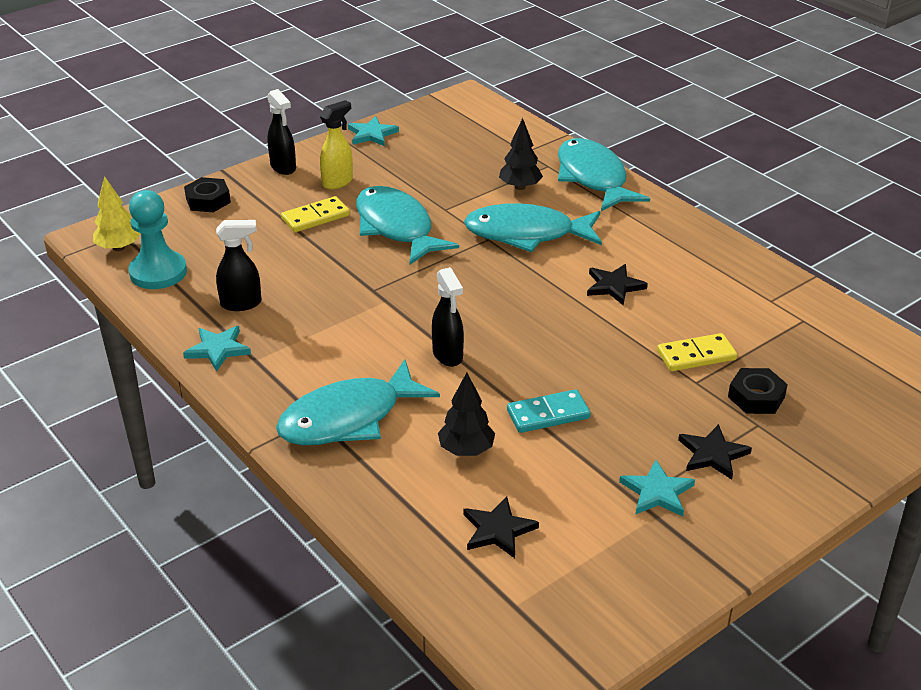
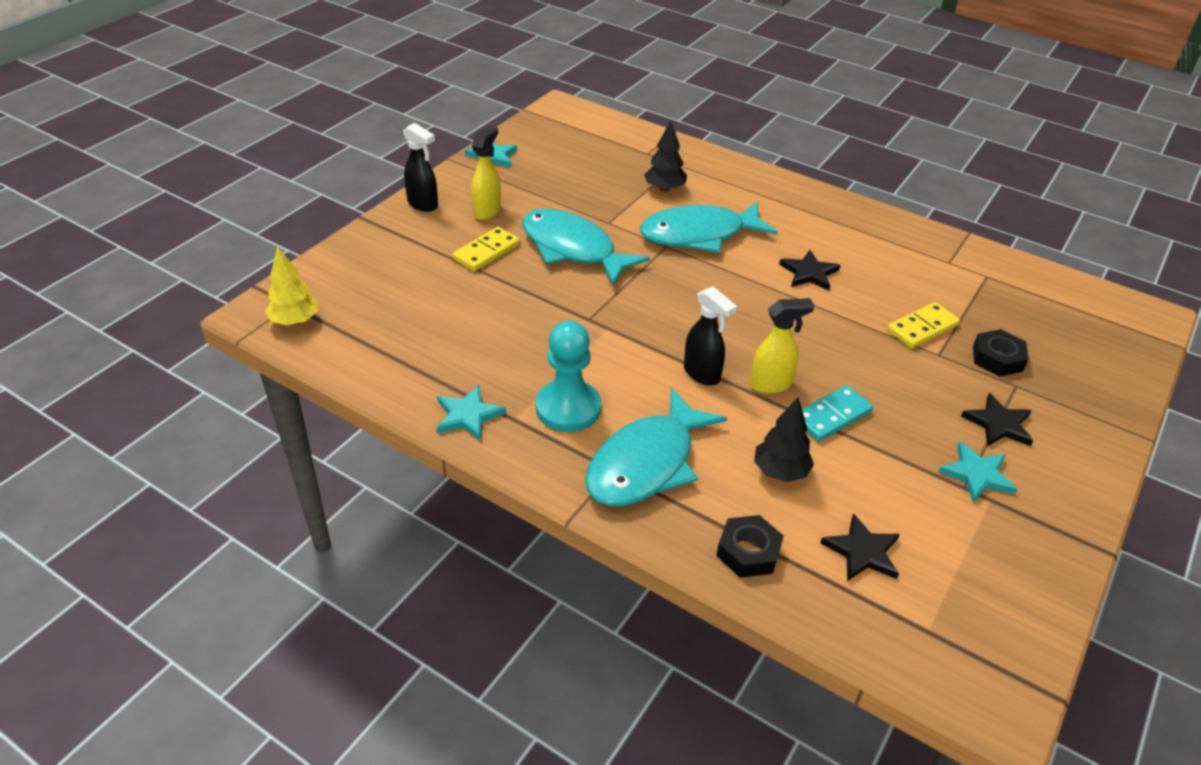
camera: 20 degrees left, 5 degrees up
turquoise pawn [128,190,187,289] -> turquoise pawn moved to [536,321,601,432]
black nut [184,177,231,212] -> black nut moved to [716,515,784,578]
black spray bottle [216,220,262,311] -> none
turquoise fish [558,138,650,211] -> none
none -> yellow spray bottle [750,298,814,394]

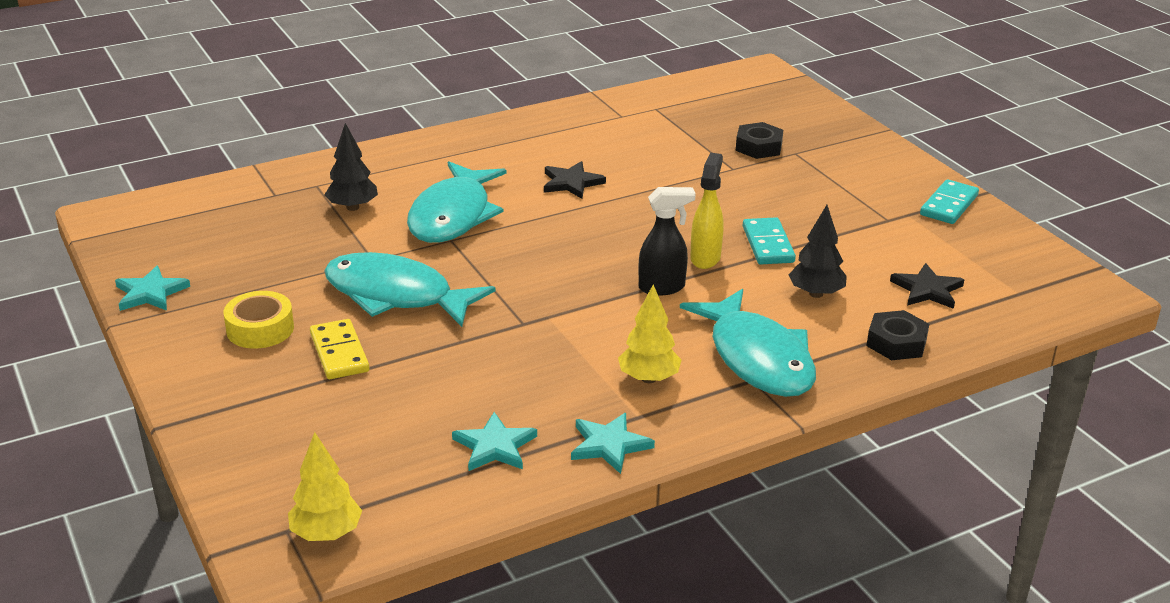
camera: 60 degrees left, 10 degrees down
black spray bottle [403,123,438,212] -> none
yellow spray bottle [471,125,501,220] -> yellow tape [224,291,294,348]
turquoise fish [522,208,650,286] -> turquoise fish turned 45 degrees clockwise [324,252,496,327]
turquoise pawn [536,321,601,432] -> yellow tree [618,284,681,383]
yellow domino [887,302,960,348] -> none
turquoise star [938,442,1017,502] -> turquoise star moved to [452,412,537,471]
black star [961,393,1033,447] -> none
none -> turquoise domino [920,179,979,224]

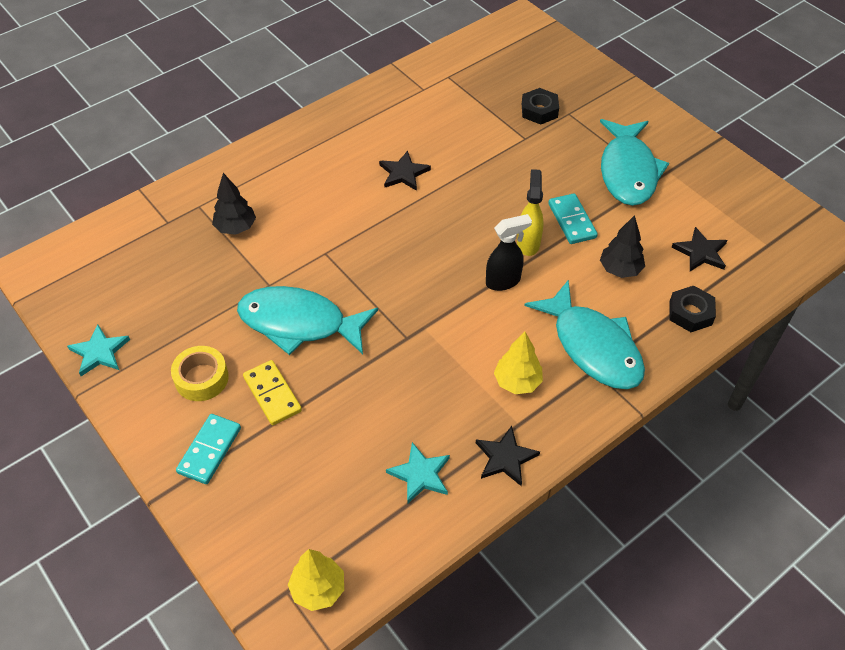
camera: 10 degrees left, 20 degrees up
turquoise fish [407,162,507,243] -> turquoise fish moved to [600,119,669,206]
turquoise star [571,413,655,474] -> black star [476,426,540,486]
turquoise domino [920,179,979,224] -> turquoise domino moved to [176,414,241,484]

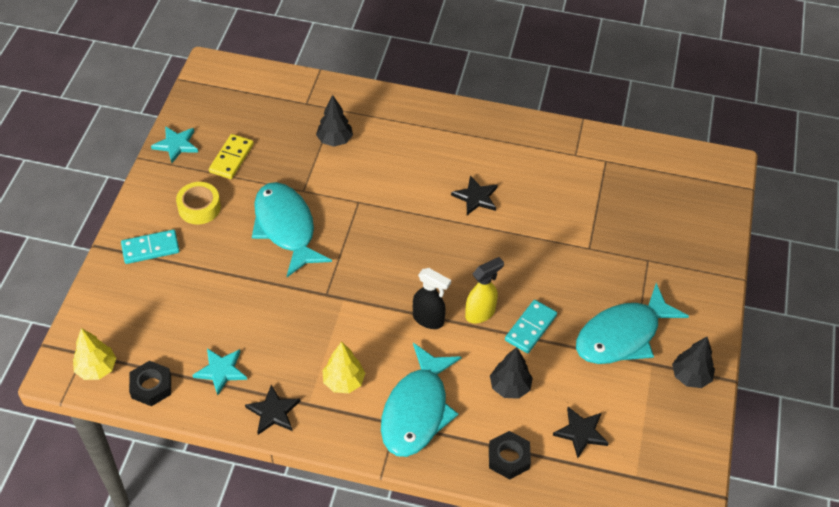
camera: 50 degrees right, 0 degrees up
yellow domino [243,360,302,425] -> yellow domino moved to [209,134,254,179]
black nut [522,88,559,125] -> black nut moved to [129,361,171,406]
none -> black tree [672,337,715,388]

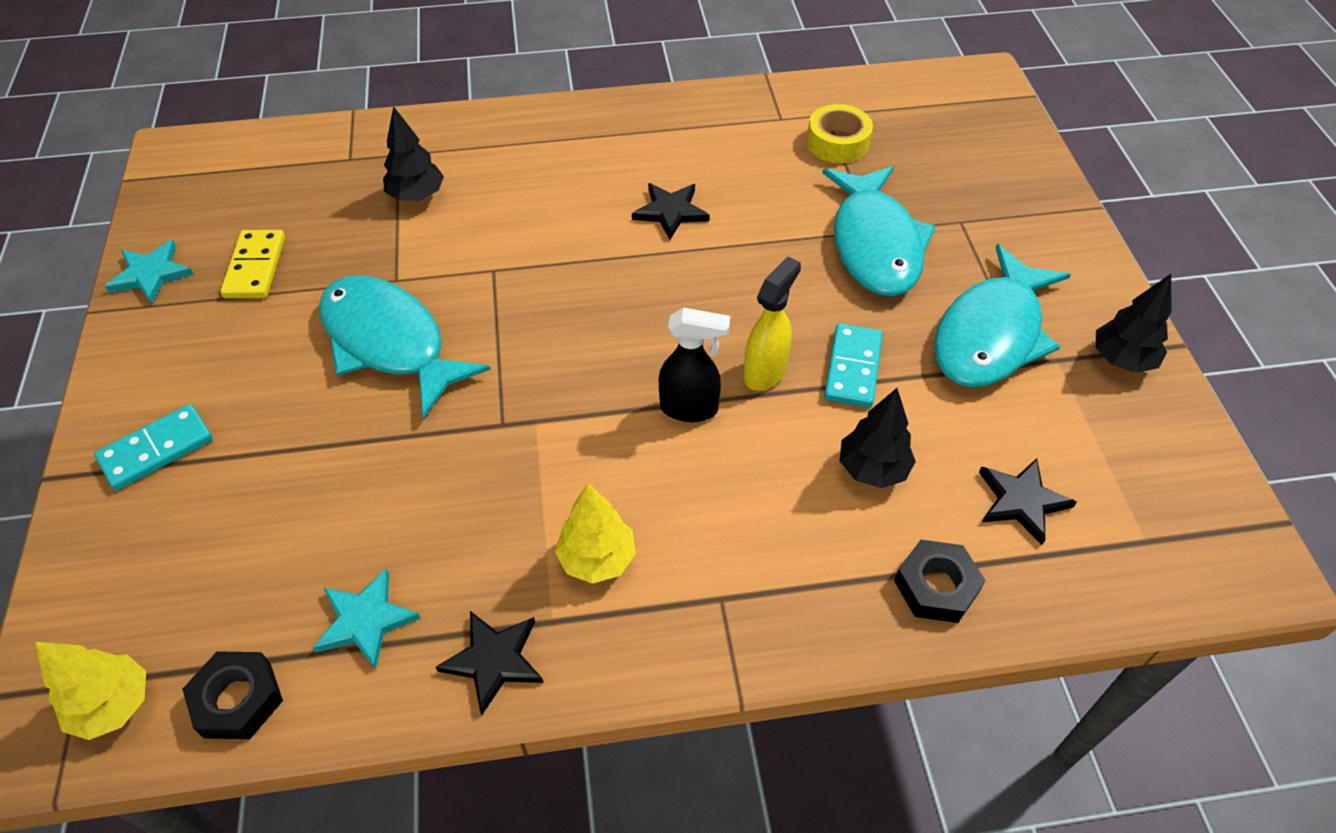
camera: 20 degrees left, 0 degrees up
yellow tape [176,182,221,224] -> yellow tape moved to [807,104,873,163]
turquoise fish [381,343,461,457] -> turquoise fish moved to [822,166,936,297]

